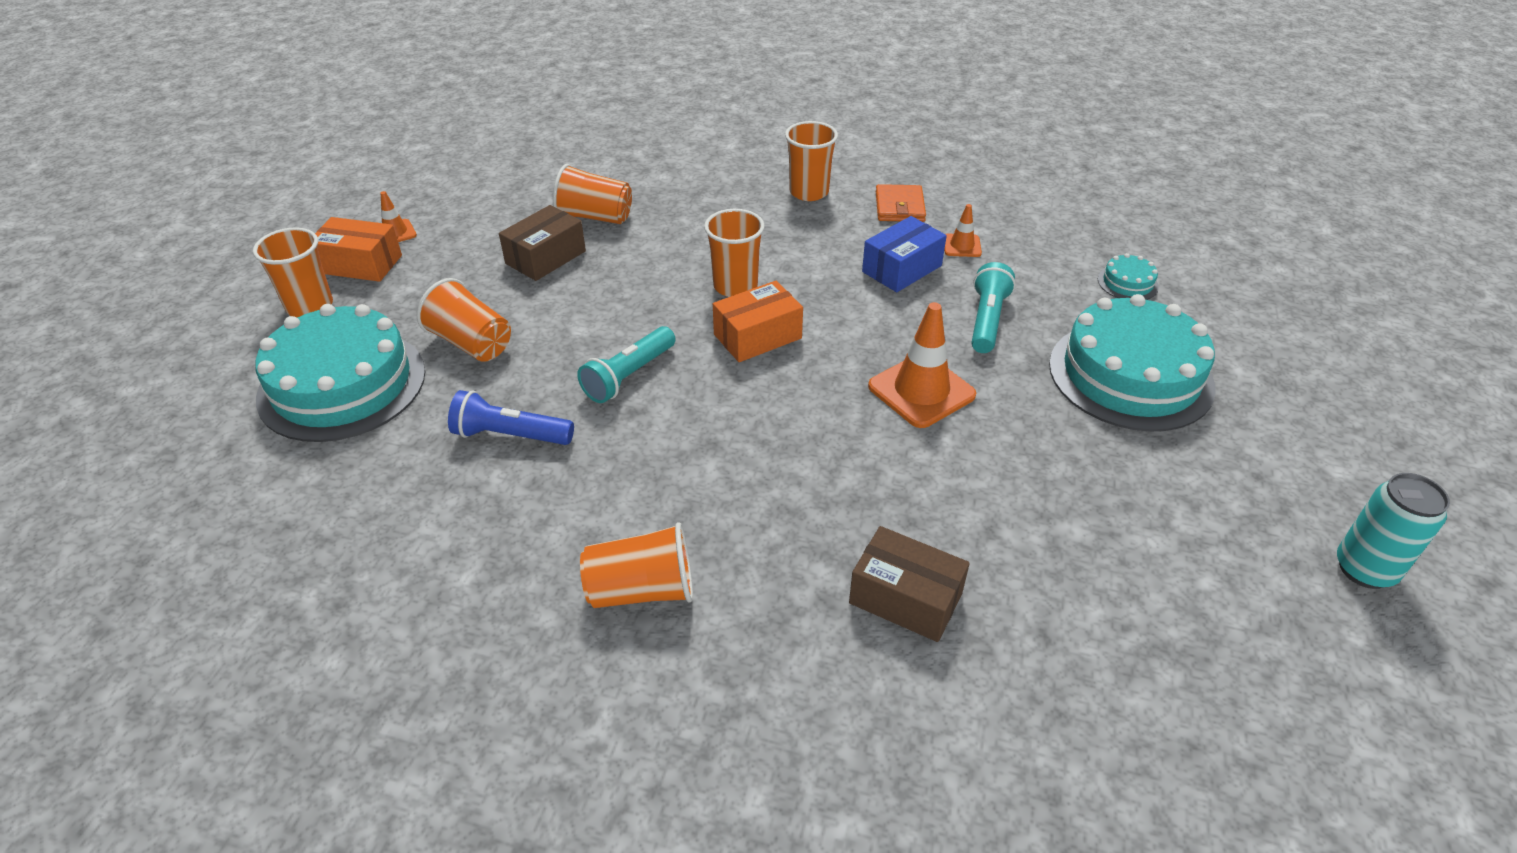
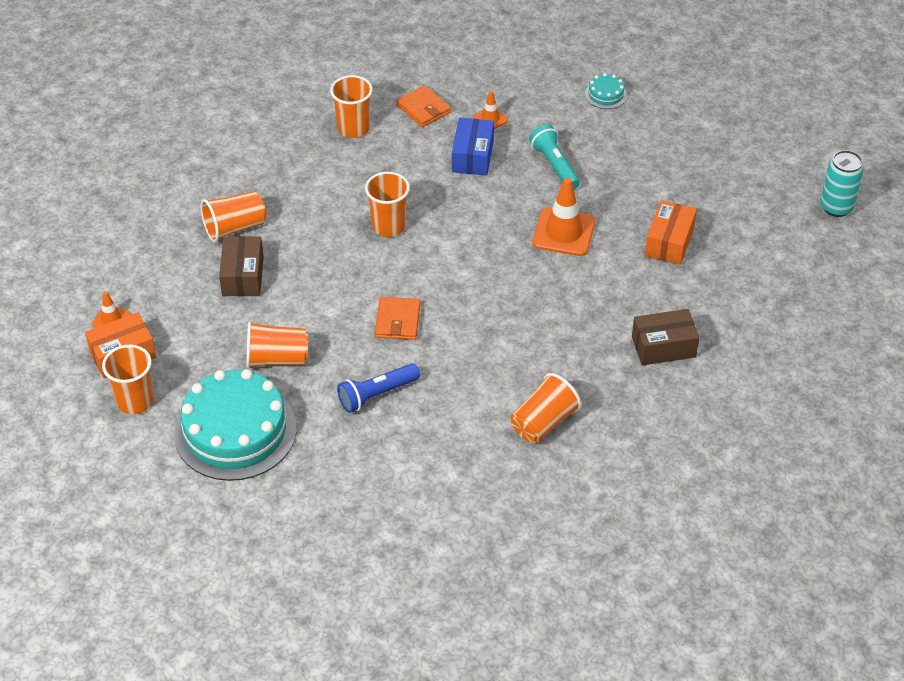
camera: 40 degrees left, 5 degrees up
turquoise flashlight [577,326,676,403] -> orange wallet [375,297,420,340]
orange box [713,281,803,362] -> orange box moved to [645,200,697,265]
turquoise cake [1049,294,1216,432] -> none

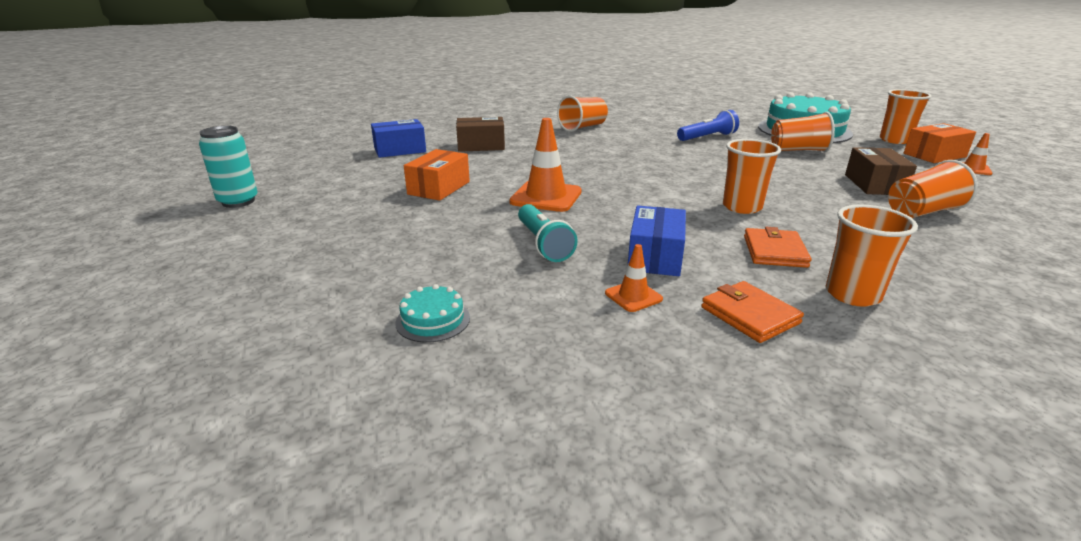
camera: 175 degrees left, 20 degrees down
orange wallet [375,297,420,340] -> orange wallet moved to [744,227,812,268]
none -> blue box [371,119,426,158]

